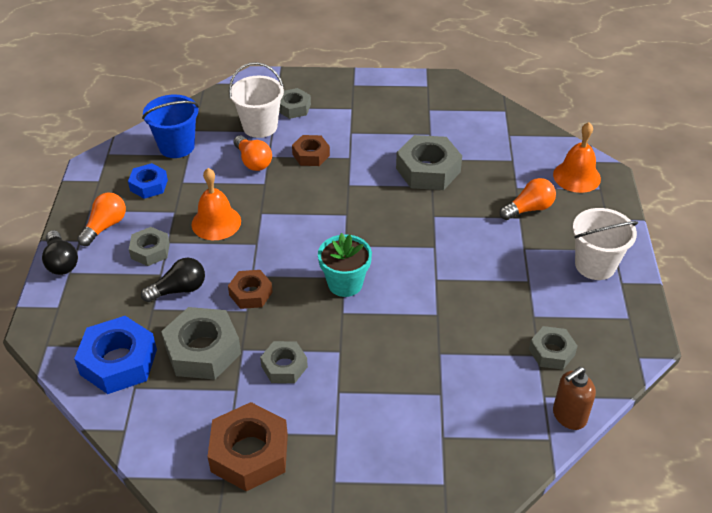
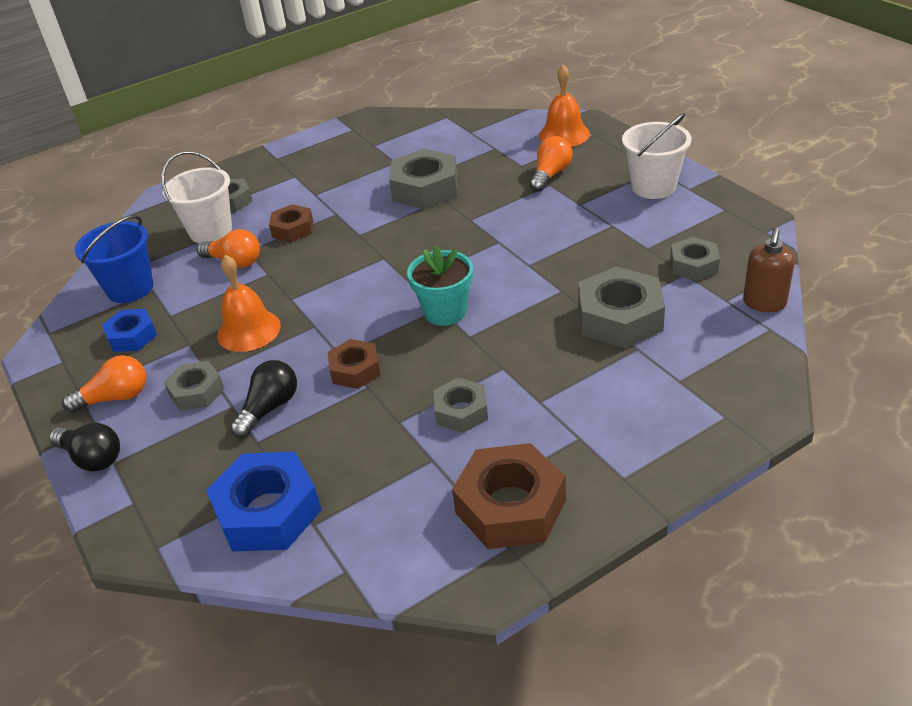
camera: 30 degrees left, 5 degrees down
orange light bulb [77,193,126,246] -> orange light bulb turned 75 degrees clockwise [62,355,146,413]
grey nut [161,307,241,380] -> grey nut moved to [578,267,665,348]

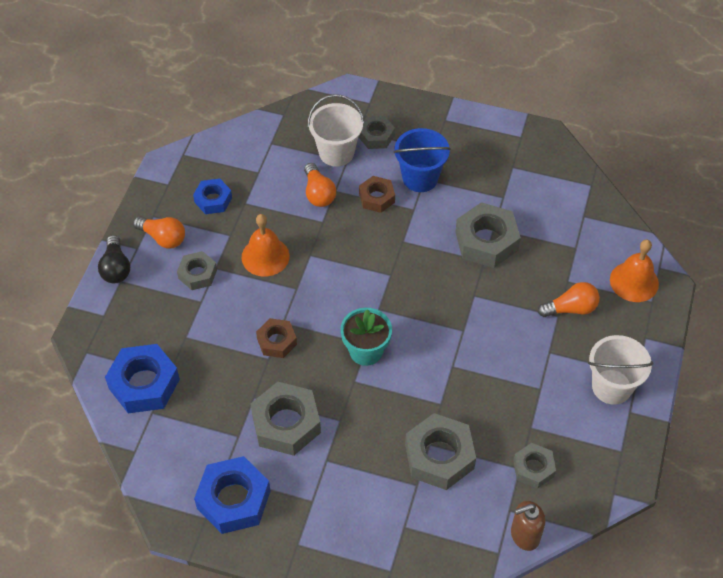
camera: 45 degrees right, 15 degrees up
blue bucket [75,215,153,303] -> blue bucket moved to [393,128,451,192]
black light bulb [230,360,297,438] -> none
grey nut [433,378,488,433] -> grey nut [250,382,321,456], size x1.70
brown nut [452,443,566,549] -> blue nut [194,456,271,534]

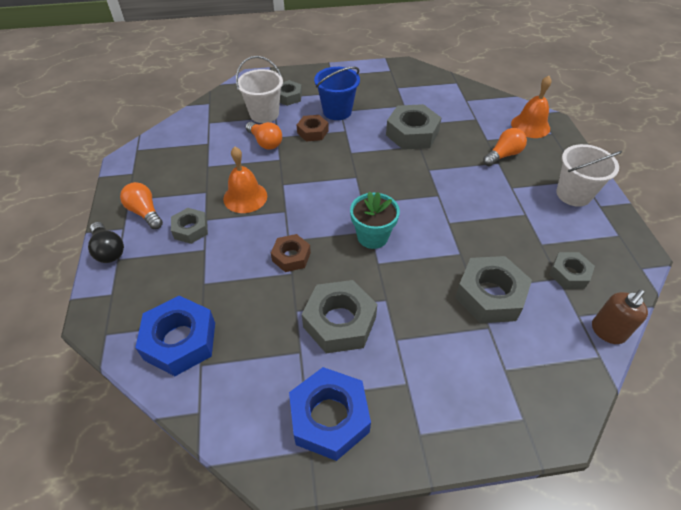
camera: 25 degrees left, 5 degrees down
orange light bulb [133,216,185,249] -> orange light bulb turned 135 degrees counterclockwise [120,182,163,229]
blue nut [193,179,232,214] -> none

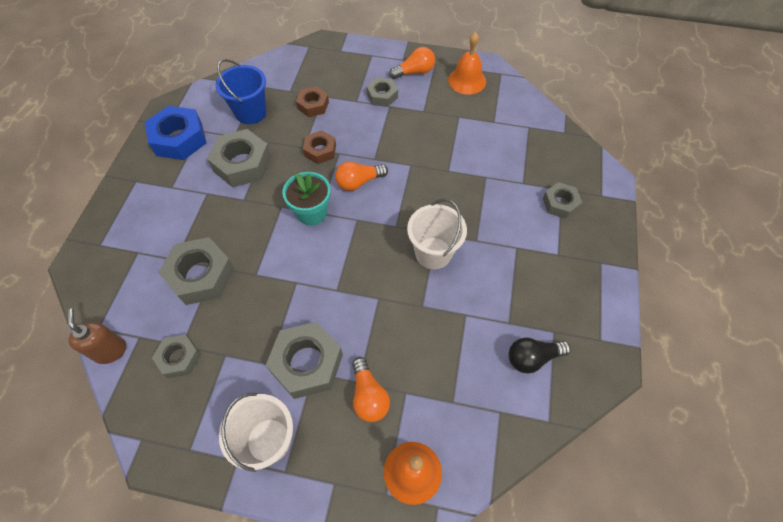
camera: 110 degrees right, 10 degrees up
black light bulb [88,222,124,263] -> black light bulb moved to [509,337,571,374]
blue nut [135,296,215,376] -> none
orange bell [223,147,267,213] -> orange bell moved to [448,32,486,95]
white bucket [236,56,283,123] -> white bucket moved to [407,199,467,269]
orange light bulb [246,122,282,150] -> orange light bulb moved to [335,161,388,191]
brown nut [297,115,329,141] -> brown nut moved to [296,86,329,117]
blue bucket [314,67,360,120] -> blue bucket moved to [216,59,266,124]
grey nut [386,104,441,150] -> grey nut moved to [266,322,343,399]

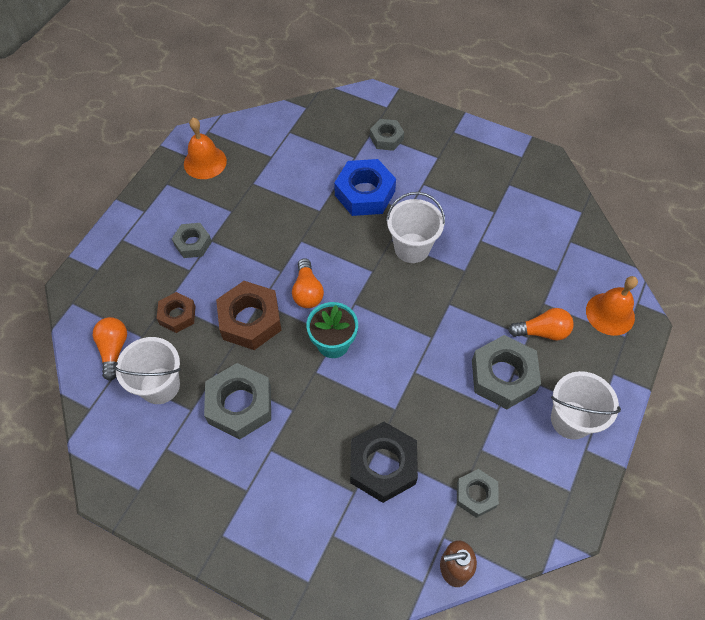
camera: 75 degrees left, 0 degrees up
blue nut [145,106,206,160] -> blue nut moved to [334,159,396,216]
grey nut [158,237,235,305] -> black nut [350,422,418,503]
blue bucket [216,59,266,124] -> white bucket [113,337,180,404]
brown nut [303,130,336,164] -> brown nut [216,281,282,350], size x1.70
orange light bulb [389,47,435,79] -> orange light bulb moved to [93,317,127,381]
black light bulb [509,337,571,374] -> none

